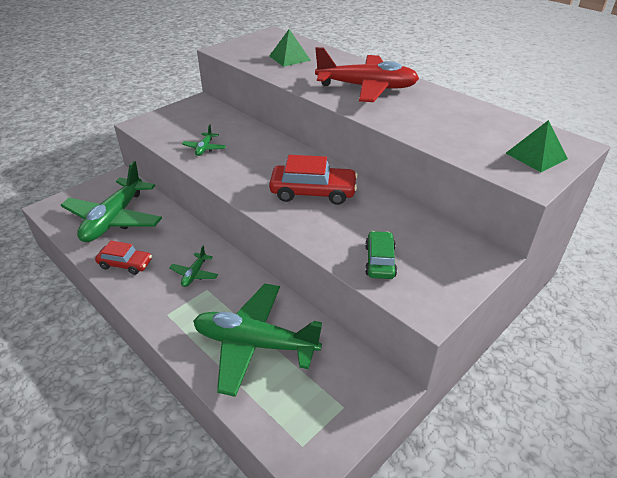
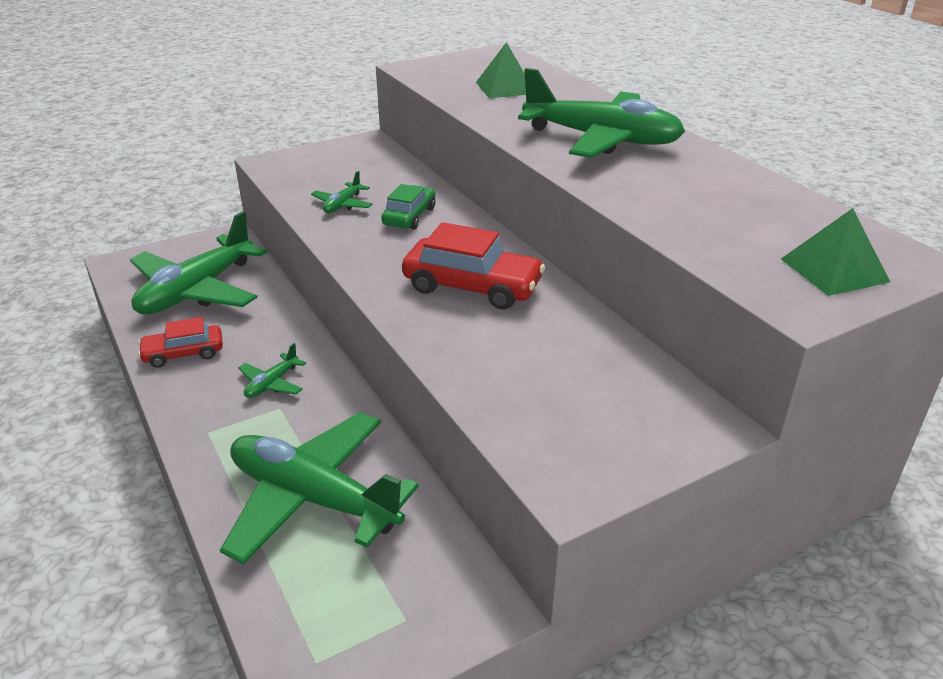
camera: 15 degrees right, 5 degrees down
red car [95,241,152,275] -> red car turned 135 degrees clockwise [138,317,223,368]
red plane [315,47,419,102] -> green plane [518,68,685,158]
green car [365,231,397,279] -> green car moved to [381,184,435,230]

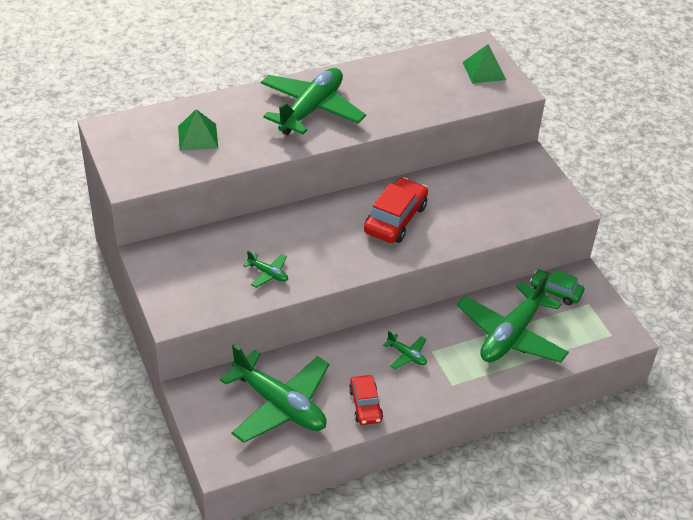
camera: 85 degrees left, 10 degrees up
green car [381,184,435,230] -> green car moved to [530,270,584,305]

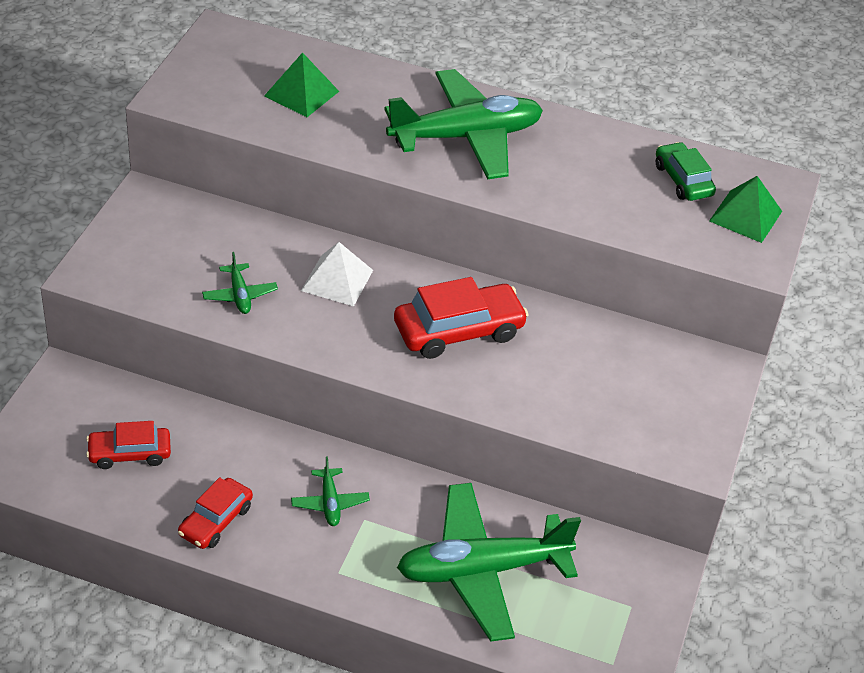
camera: 40 degrees right, 0 degrees up
green plane [220,344,329,443] -> red car [86,421,171,469]
green car [530,270,584,305] -> green car moved to [656,142,716,201]
none -> white pyramid [301,242,373,306]

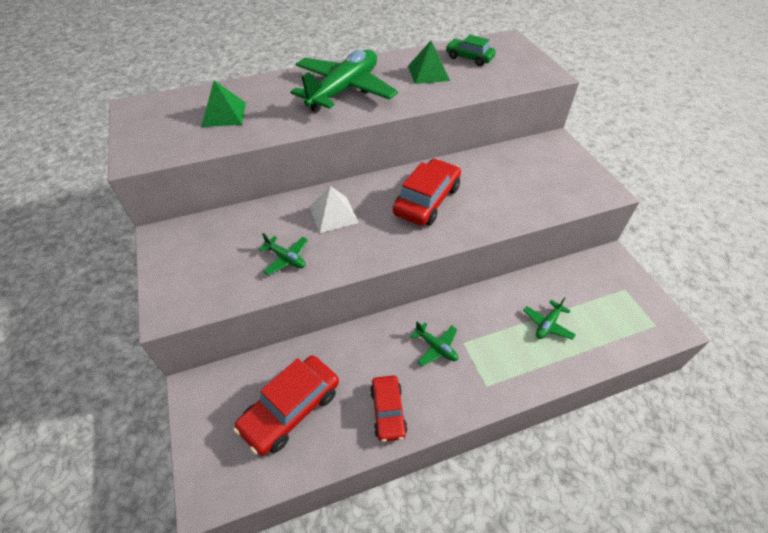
camera: 35 degrees left, 5 degrees up
red car [86,421,171,469] -> red car [233,355,339,456], size x1.60
green plane [397,483,581,642] -> green plane [523,297,576,340], size x0.42
green pyramid [709,176,782,243] -> green pyramid moved to [408,41,450,84]

